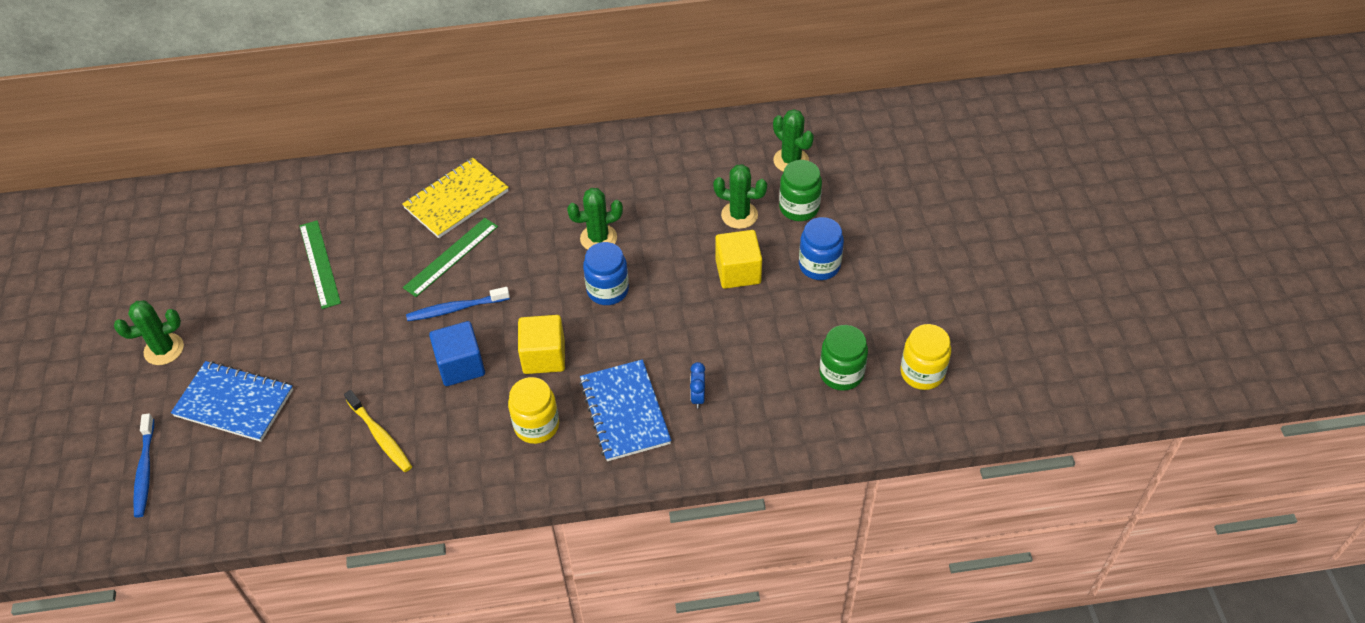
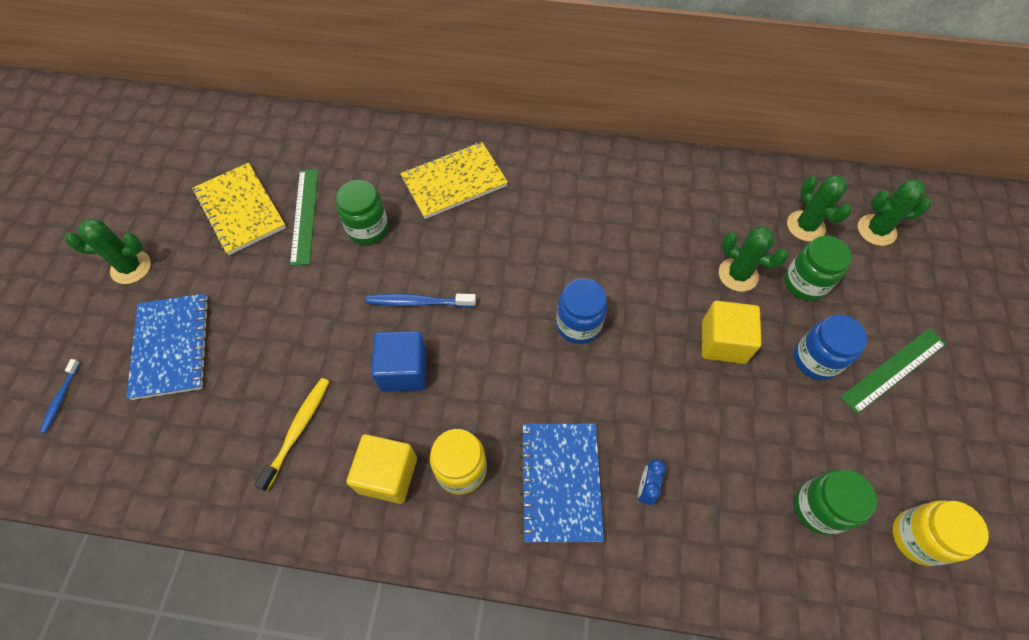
camera: 15 degrees right, 10 degrees up
blue toothbrush [133,413,154,517] -> blue toothbrush [39,359,80,433], size x0.64
blue notebook [171,361,293,442] -> blue notebook turned 45 degrees clockwise [126,293,209,400]
yellow toothbrush [344,390,412,472] -> yellow toothbrush turned 135 degrees counterclockwise [254,378,330,491]
green ruler [403,218,498,297] -> green ruler moved to [840,328,946,414]
yellow cube [518,315,565,374] -> yellow cube moved to [347,434,417,504]
green cactus [567,188,623,250] -> green cactus moved to [858,179,931,246]
none -> yellow notebook [192,163,286,255]
none -> green jar [336,180,388,245]

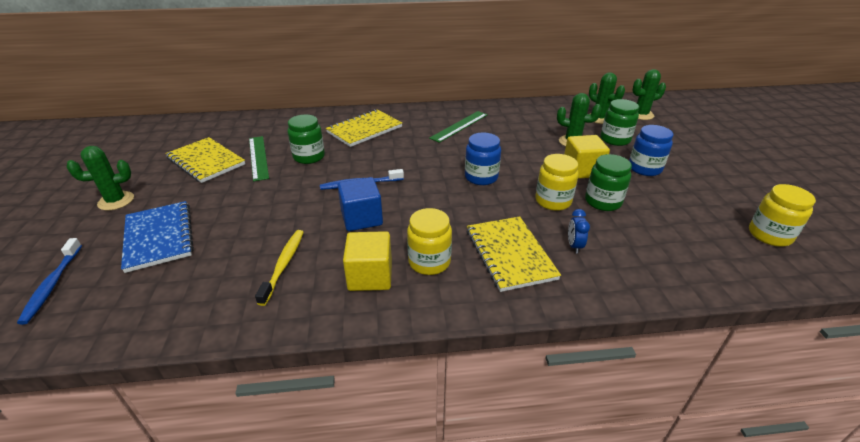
camera: 15 degrees left, 25 degrees down
blue toothbrush [39,359,80,433] -> blue toothbrush [17,238,82,325], size x1.57
blue notebook [520,423,604,542] -> yellow notebook [467,216,561,292]
green jar [794,470,877,535] -> green jar moved to [585,154,632,211]
green ruler [840,328,946,414] -> green ruler moved to [429,111,488,143]
none -> yellow jar [535,154,579,211]

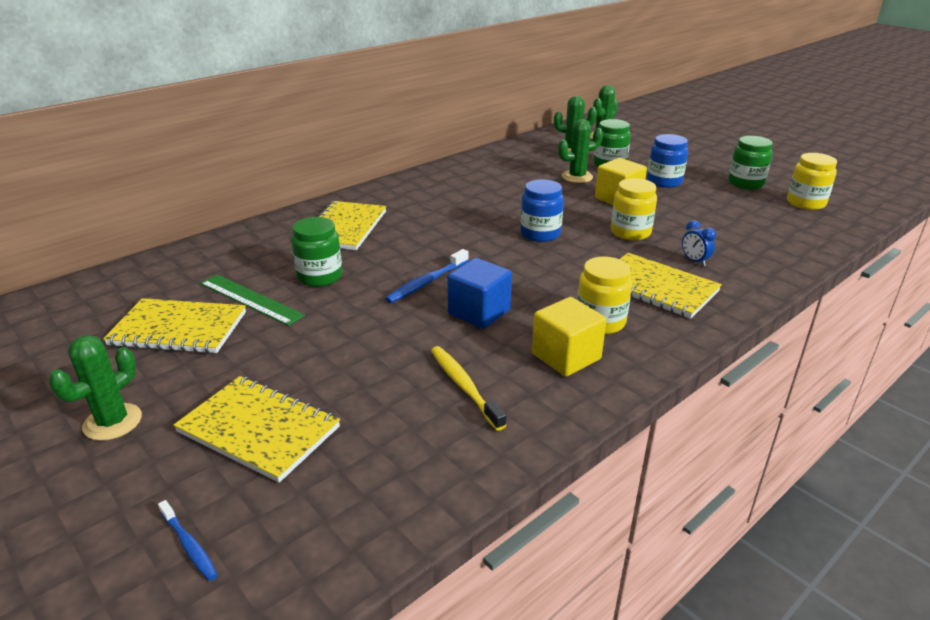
camera: 35 degrees left, 5 degrees down
blue toothbrush [17,238,82,325] -> blue toothbrush [158,500,218,581], size x0.64
blue notebook [121,201,194,273] -> yellow notebook [173,376,340,483]
green ruler [429,111,488,143] -> none
green jar [585,154,632,211] -> green jar moved to [728,136,773,190]

